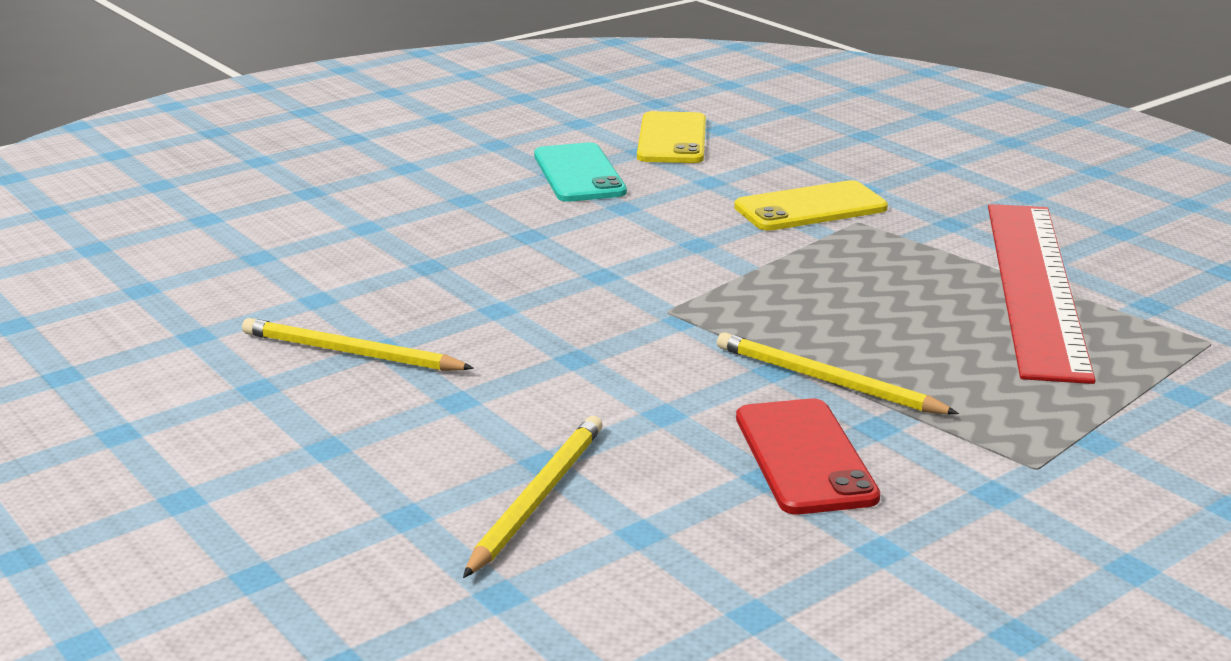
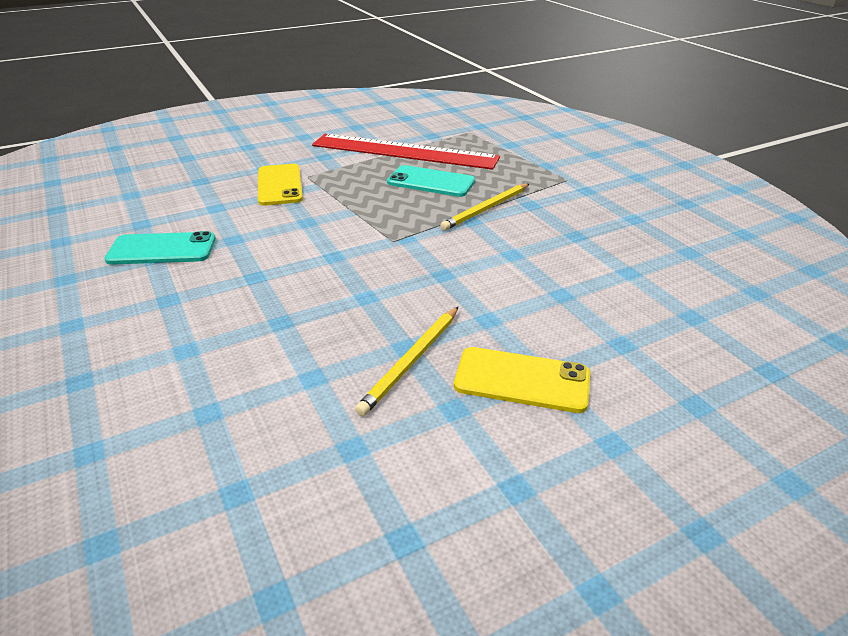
camera: 80 degrees left, 10 degrees up
yellow pencil [463,416,603,578] -> none
yellow phone [637,111,706,163] -> yellow phone moved to [454,347,590,413]
red phone [736,398,880,514] -> none
none -> turquoise phone [387,165,475,197]

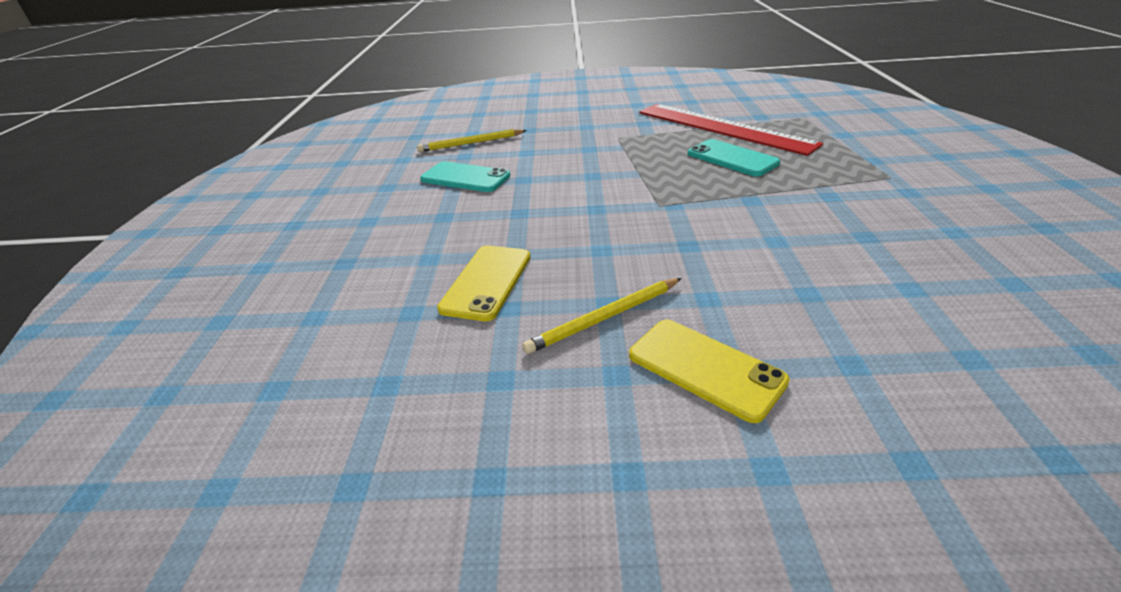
camera: 30 degrees right, 0 degrees up
yellow phone [258,164,303,206] -> yellow phone moved to [437,245,530,321]
yellow pencil [440,184,529,231] -> yellow pencil moved to [417,129,527,152]

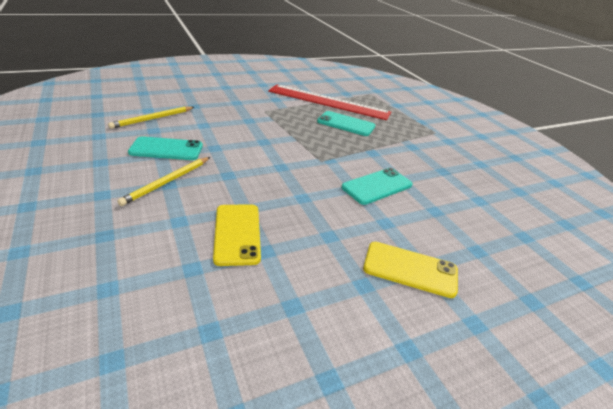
camera: 30 degrees left, 0 degrees up
yellow pencil [522,278,682,354] -> yellow pencil moved to [117,157,210,206]
none -> turquoise phone [342,168,413,205]

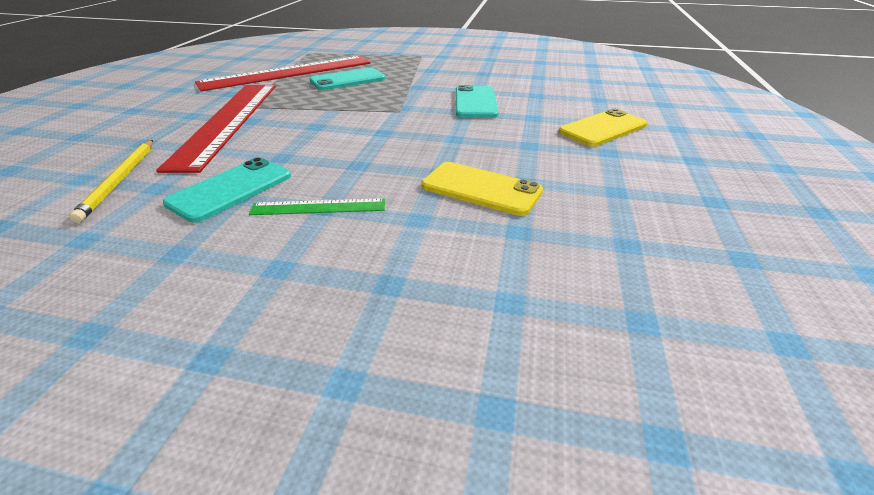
camera: 50 degrees left, 0 degrees up
yellow pencil [117,157,210,206] -> green ruler [249,198,385,215]
none -> red ruler [156,85,276,173]

